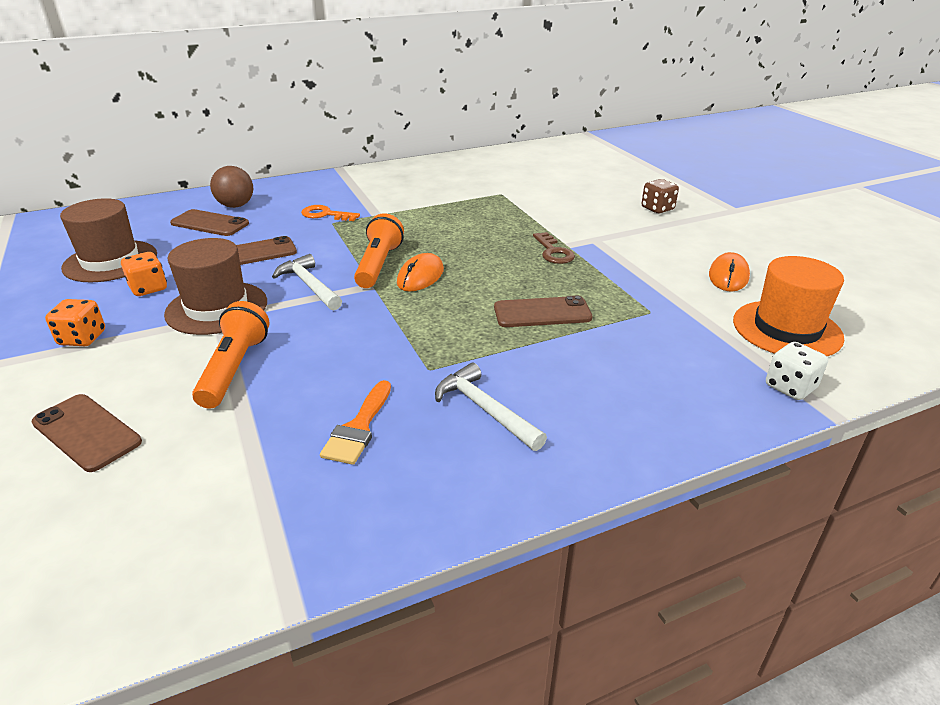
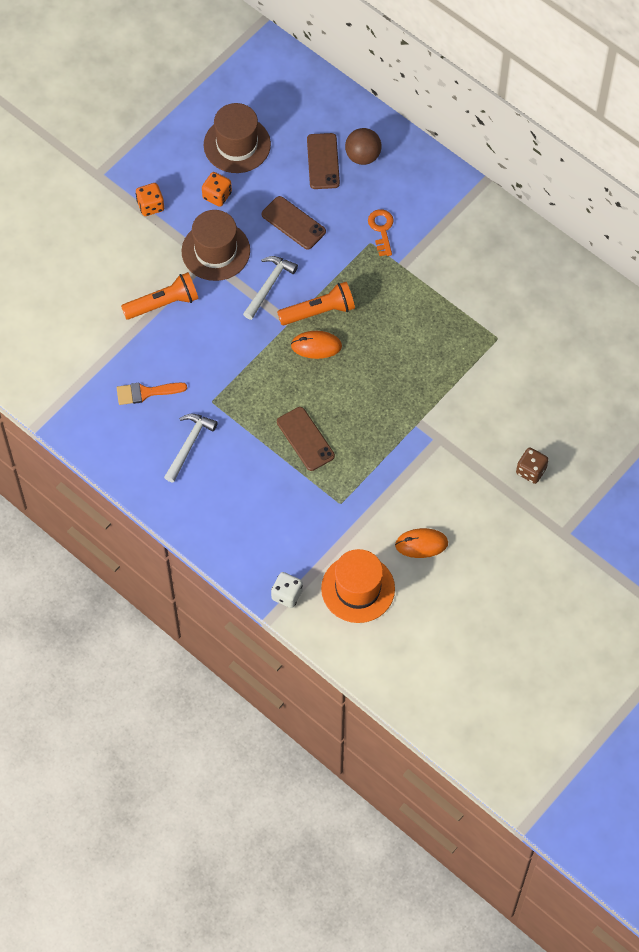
camera: 65 degrees right, 30 degrees up
brown phone [31,394,142,472] -> none
brown key [533,232,575,264] -> none

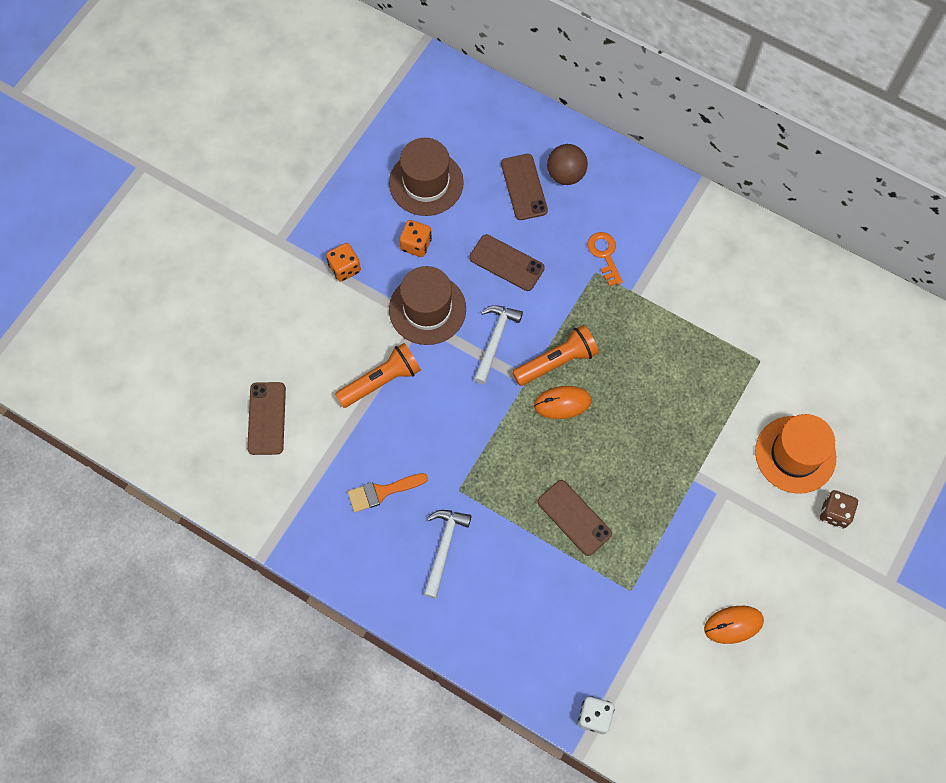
camera: 10 degrees left, 5 degrees up
orange hat [321,549,395,623] -> orange hat moved to [755,414,836,494]
none -> brown phone [247,382,286,455]

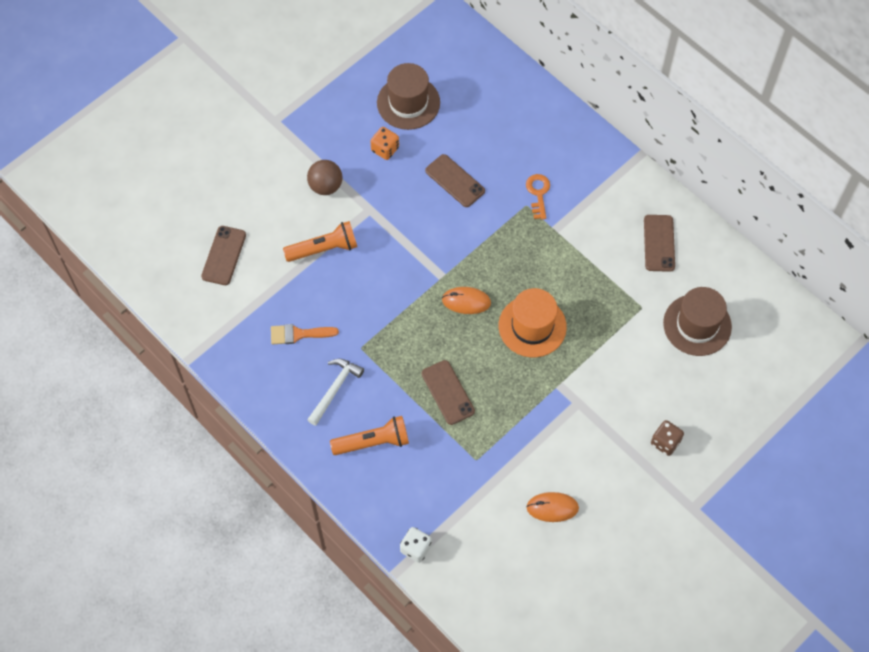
camera: 15 degrees right, 5 degrees down
orange dice [326,243,361,282] -> none
brown hat [389,266,466,345] -> brown hat moved to [663,287,732,356]
white hammer [474,305,523,384] -> none
brown phone [501,154,548,220] -> brown phone moved to [644,215,675,272]
orange flashlight [512,325,599,386] -> orange flashlight moved to [330,416,409,455]
brown ball [547,144,588,185] -> brown ball moved to [307,160,342,195]
orange hat [755,414,836,494] -> orange hat moved to [499,288,567,357]

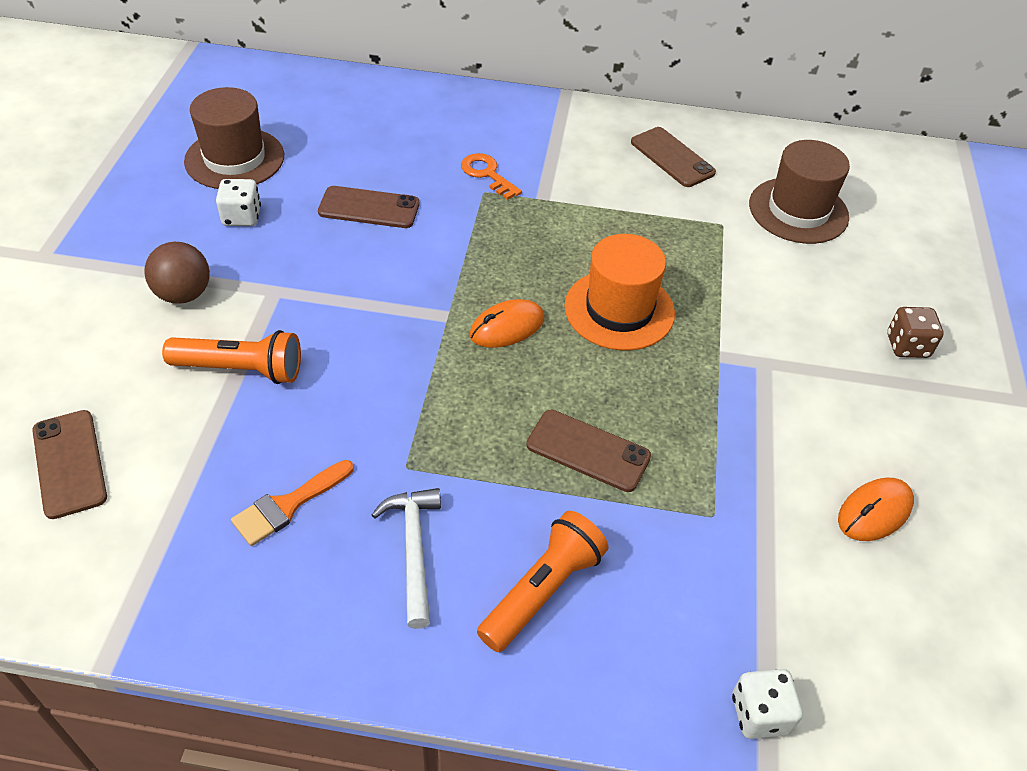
camera: 40 degrees left, 15 degrees down
orange flashlight [283,221,357,262] -> orange flashlight turned 60 degrees clockwise [162,330,301,384]
orange dice [370,127,399,160] -> white dice [216,179,261,226]

